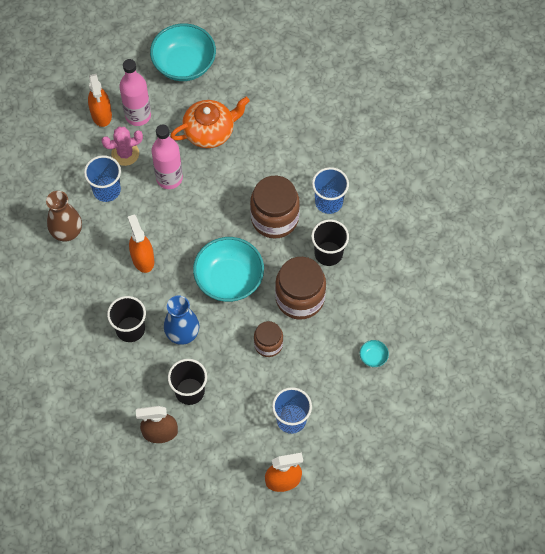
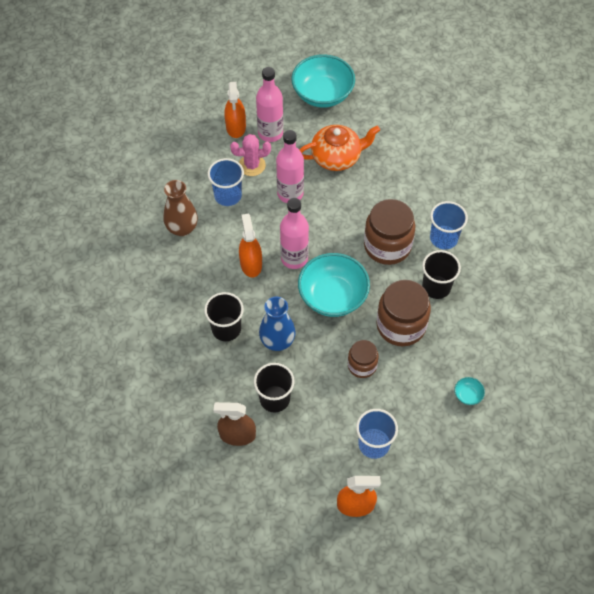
camera: 10 degrees right, 5 degrees down
none -> pink bottle [280,198,309,269]

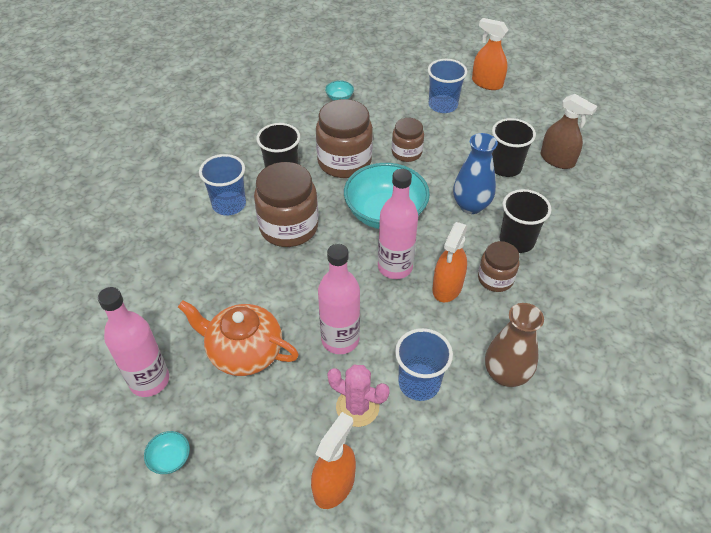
camera: 145 degrees left, 10 degrees down
pink bottle [256,67,283,142] -> pink bottle moved to [98,287,169,397]
turquoise bowl [291,54,355,108] -> turquoise bowl [144,431,190,474], size x0.40
none -> brown jar [478,241,519,292]

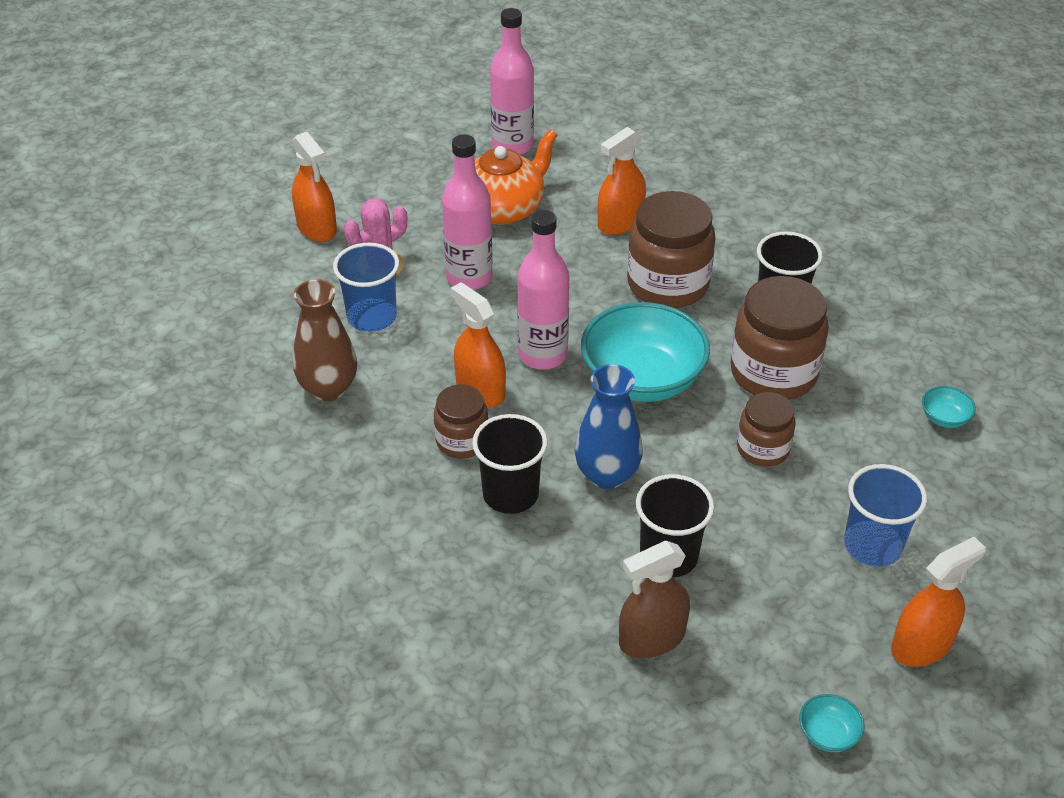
camera: 115 degrees right, 5 degrees down
turquoise bowl [144,431,190,474] -> turquoise bowl moved to [799,694,865,752]
blue cup [199,154,246,215] -> none
none -> orange spray bottle [598,127,646,235]

